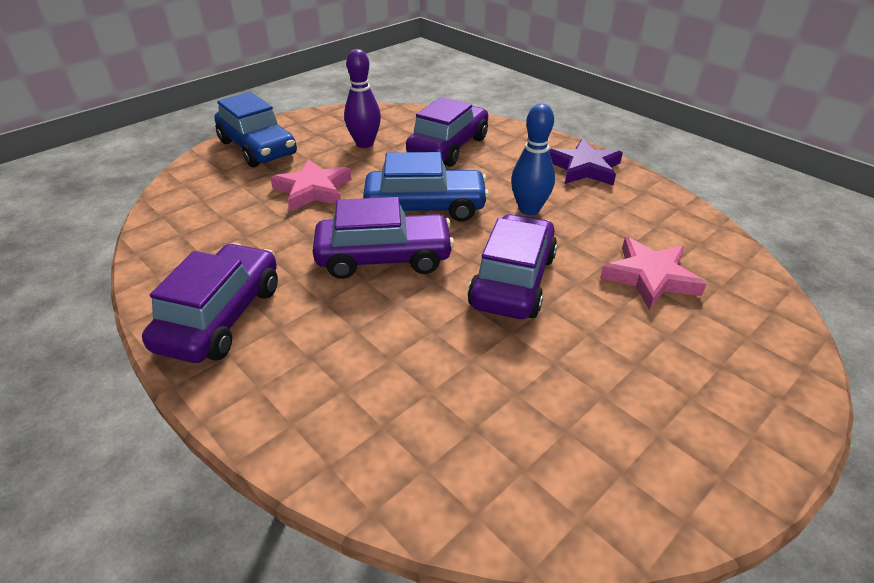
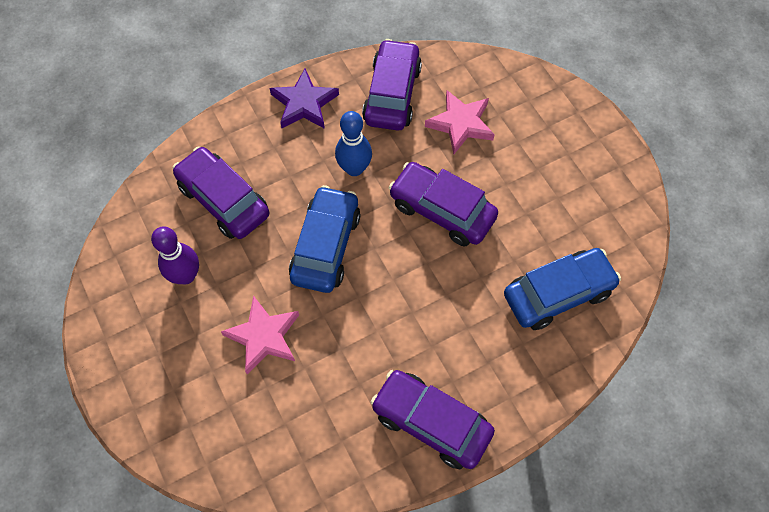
camera: 75 degrees left, 25 degrees up
blue car [214,92,297,167] -> blue car moved to [504,248,621,330]
purple car [313,197,454,279] -> purple car moved to [362,39,422,131]

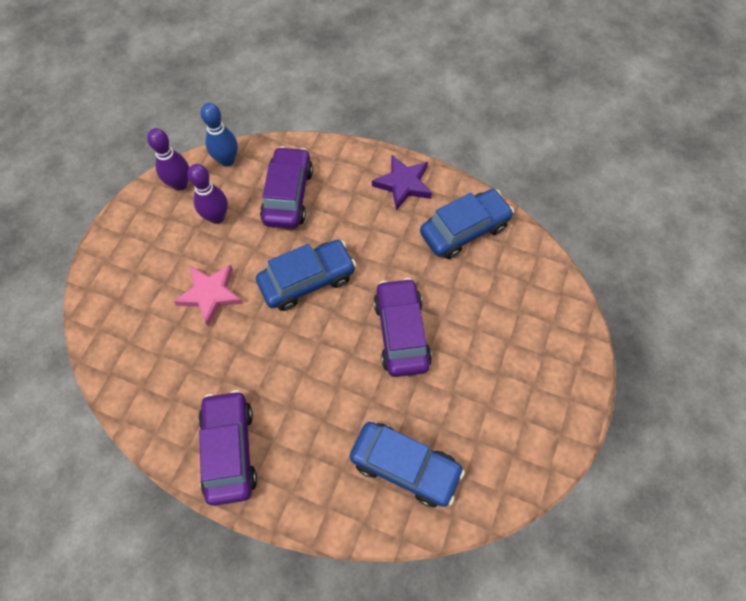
camera: 50 degrees right, 0 degrees up
blue bowling pin [335,111,372,176] -> blue bowling pin moved to [201,103,238,167]
purple car [362,39,422,131] -> blue car [420,189,514,259]
pink star [425,90,495,154] -> none
none -> purple bowling pin [147,128,189,191]

